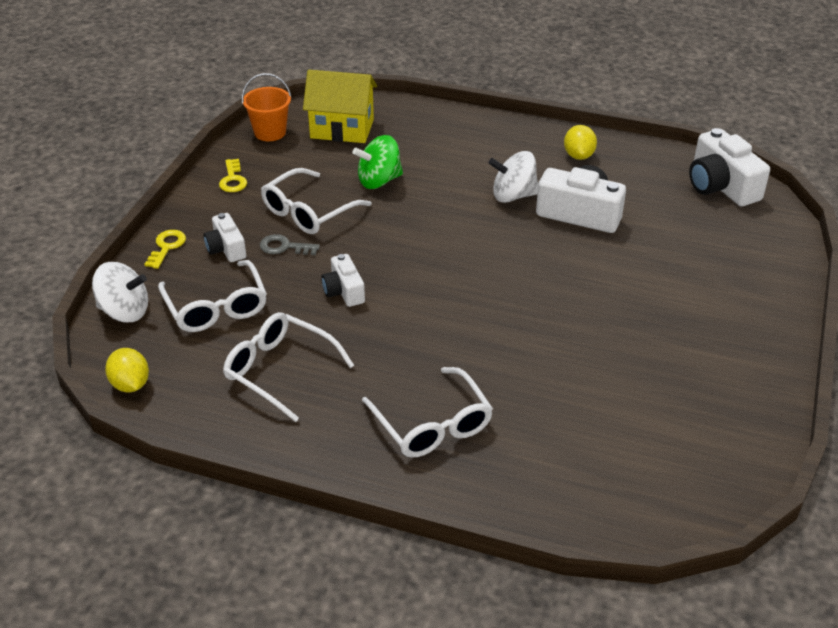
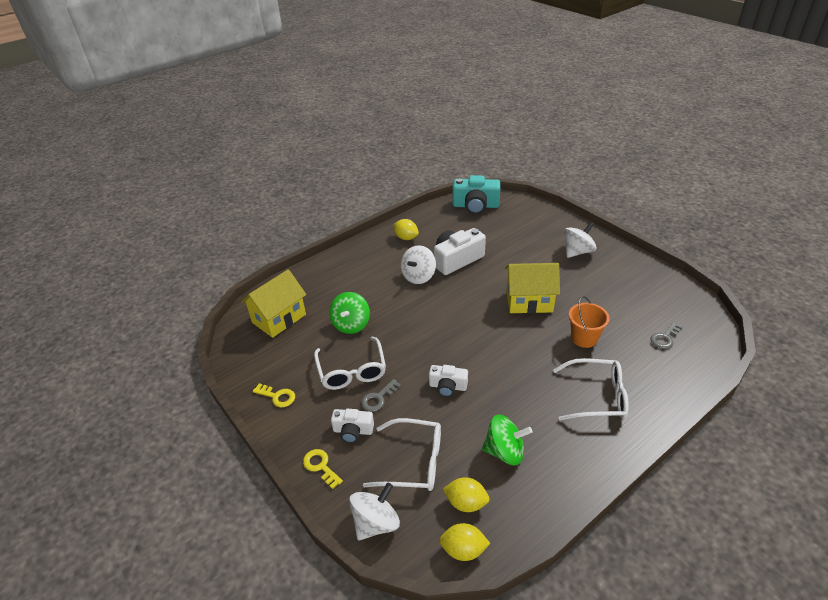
camera: 55 degrees left, 0 degrees up
white glasses [223,312,354,422] -> green spinning top [482,415,532,465]
orange bucket [242,73,291,141] -> orange bucket moved to [569,296,609,348]
white camera [689,128,770,206] -> turquoise camera [452,175,500,215]
none -> yellow lemon [443,477,490,512]
none -> yellow house [505,263,560,314]
none -> white spinning top [564,222,597,258]
none -> grey key [650,321,683,349]

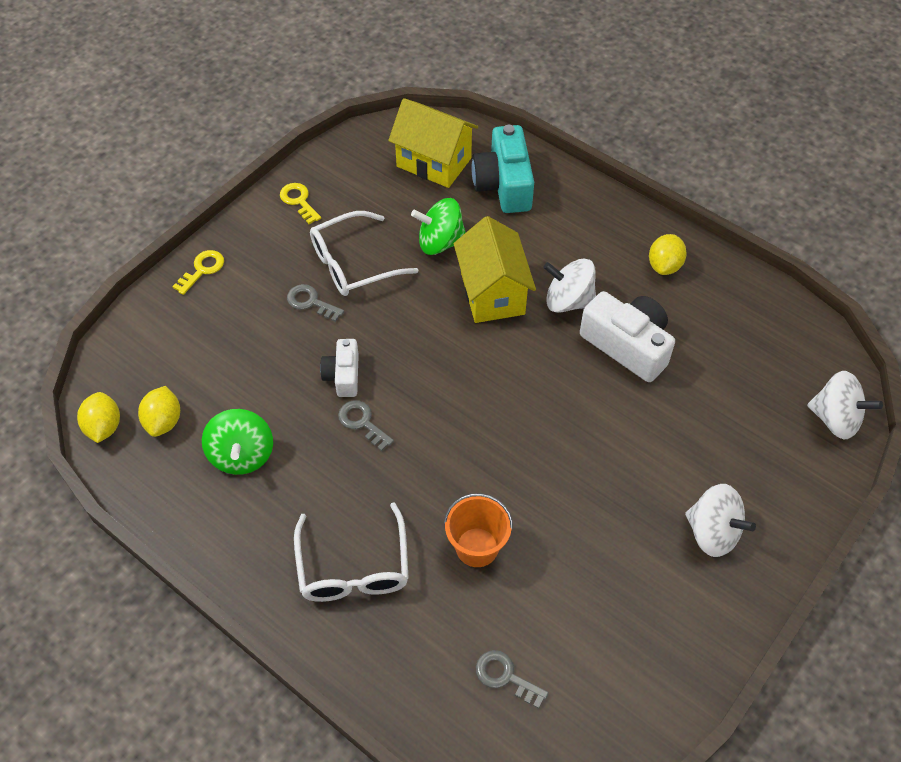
camera: 75 degrees right, 15 degrees up
yellow key [253,383,295,407] -> yellow key turned 135 degrees clockwise [280,183,321,224]
white camera [331,409,374,443] -> none
white spinning top [349,483,400,540] -> white spinning top moved to [807,371,883,440]
white glasses [363,418,441,491] -> none
turquoise camera [452,175,500,215] -> turquoise camera moved to [471,125,534,213]
yellow house [505,263,560,314] -> yellow house moved to [454,216,536,323]
none -> grey key [338,400,394,451]

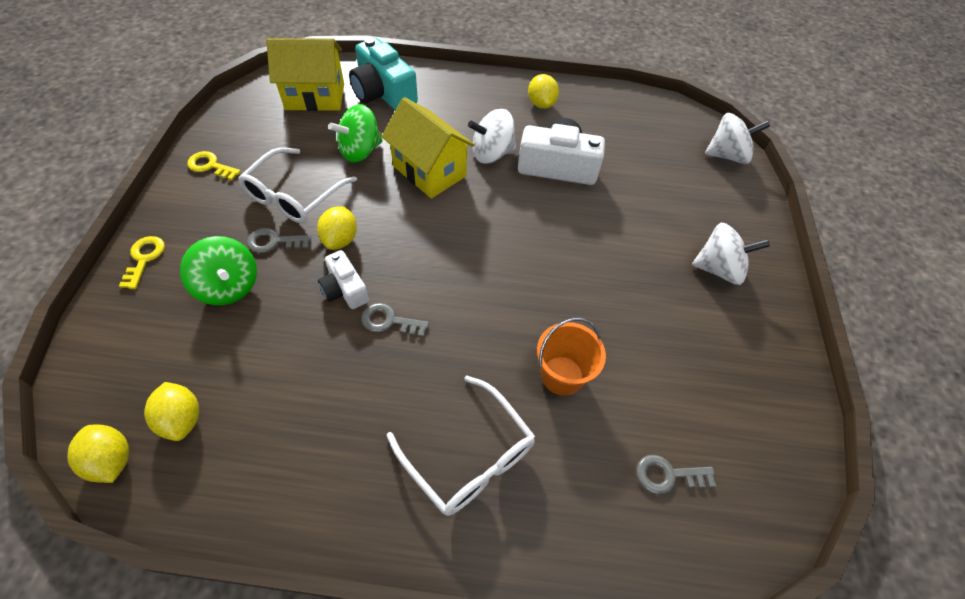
camera: 35 degrees left, 0 degrees up
green spinning top [202,409,273,475] -> green spinning top moved to [180,236,257,305]
none -> yellow lemon [317,207,357,250]

